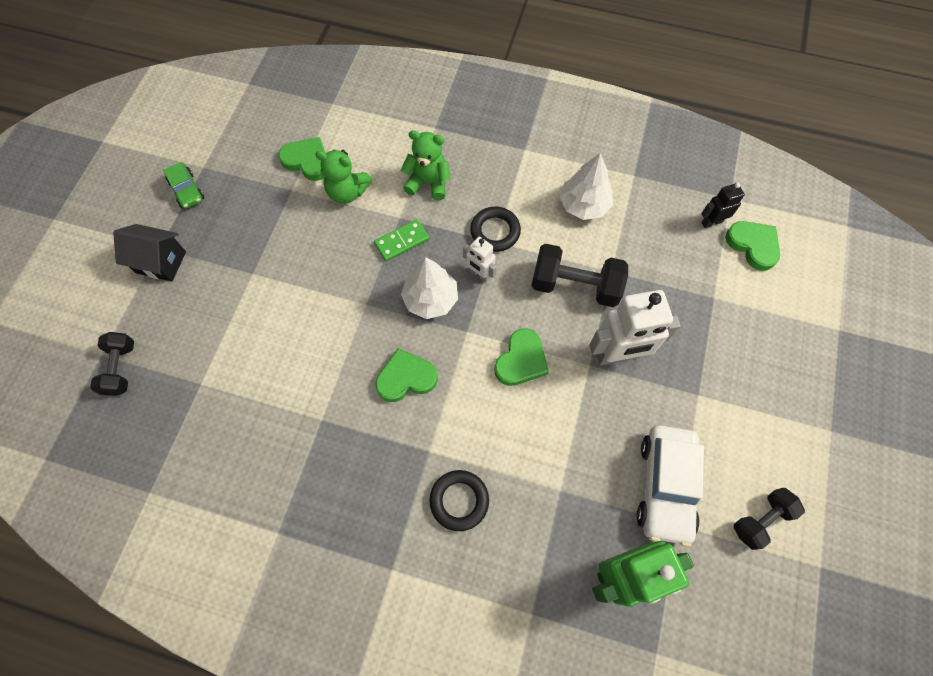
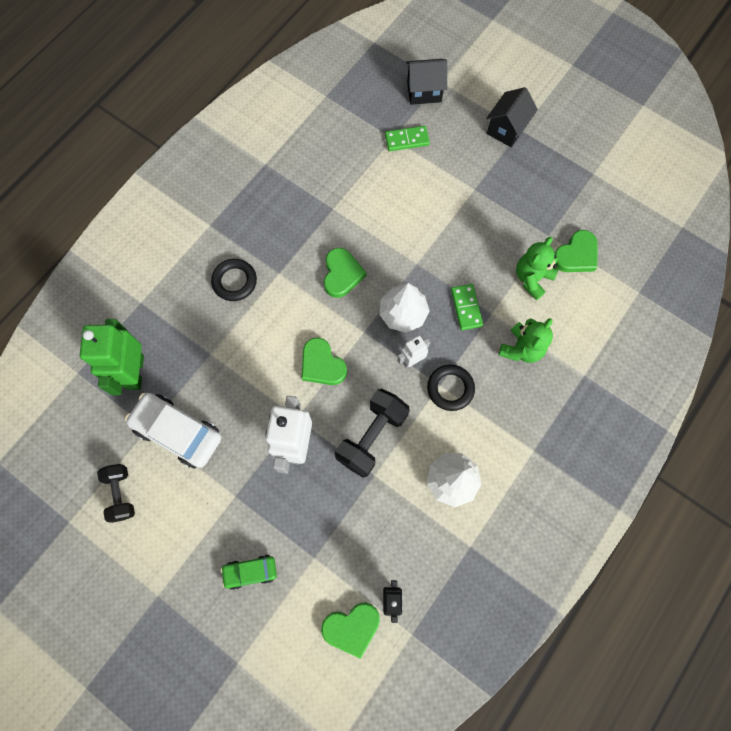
camera: 110 degrees right, 5 degrees up
black dumbbell [90,332,134,396] -> black house [406,59,447,105]
green car [163,162,204,209] -> green car moved to [221,555,277,590]
none -> green domino [385,126,430,151]

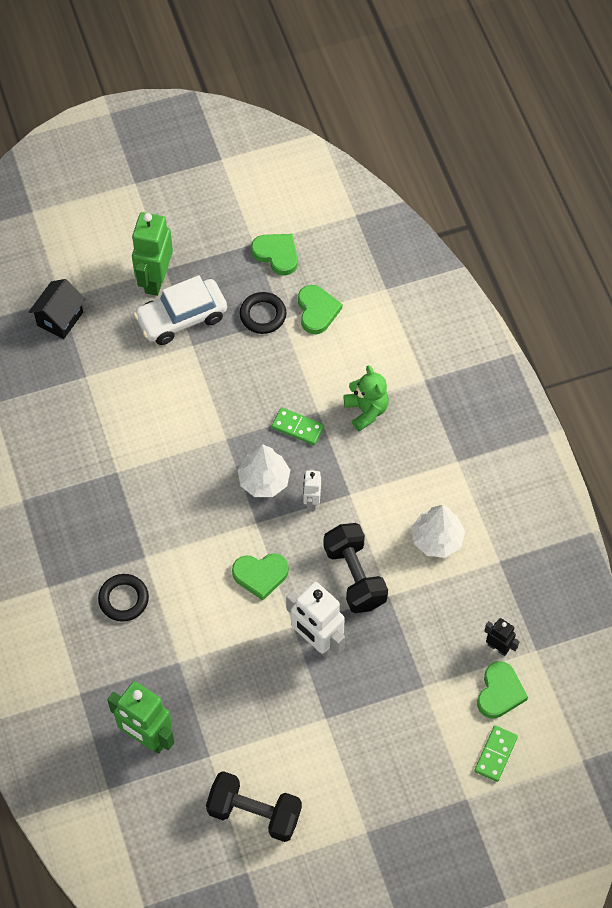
camera: 55 degrees left, 10 degrees down
black dumbbell [97,464,135,523] -> black dumbbell [206,771,302,842], size x1.57
white car [125,393,222,468] -> white car moved to [134,275,227,345]
green car [221,555,277,590] -> none
green heart [324,248,366,298] -> green heart moved to [251,234,298,276]
green domino [385,126,430,151] -> green domino moved to [474,726,518,782]
black ring [427,365,475,411] -> black ring moved to [239,292,286,334]
black house [486,87,538,147] -> green robot [132,212,173,296]
green teddy bear [516,237,558,300] -> none

